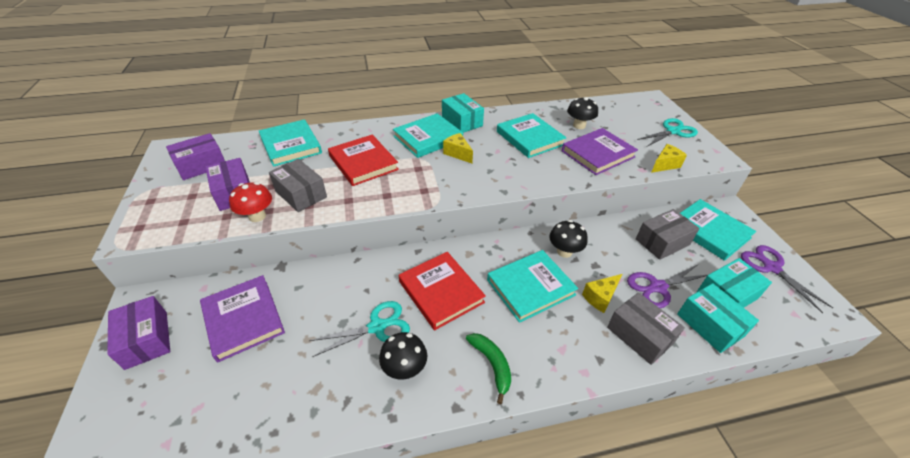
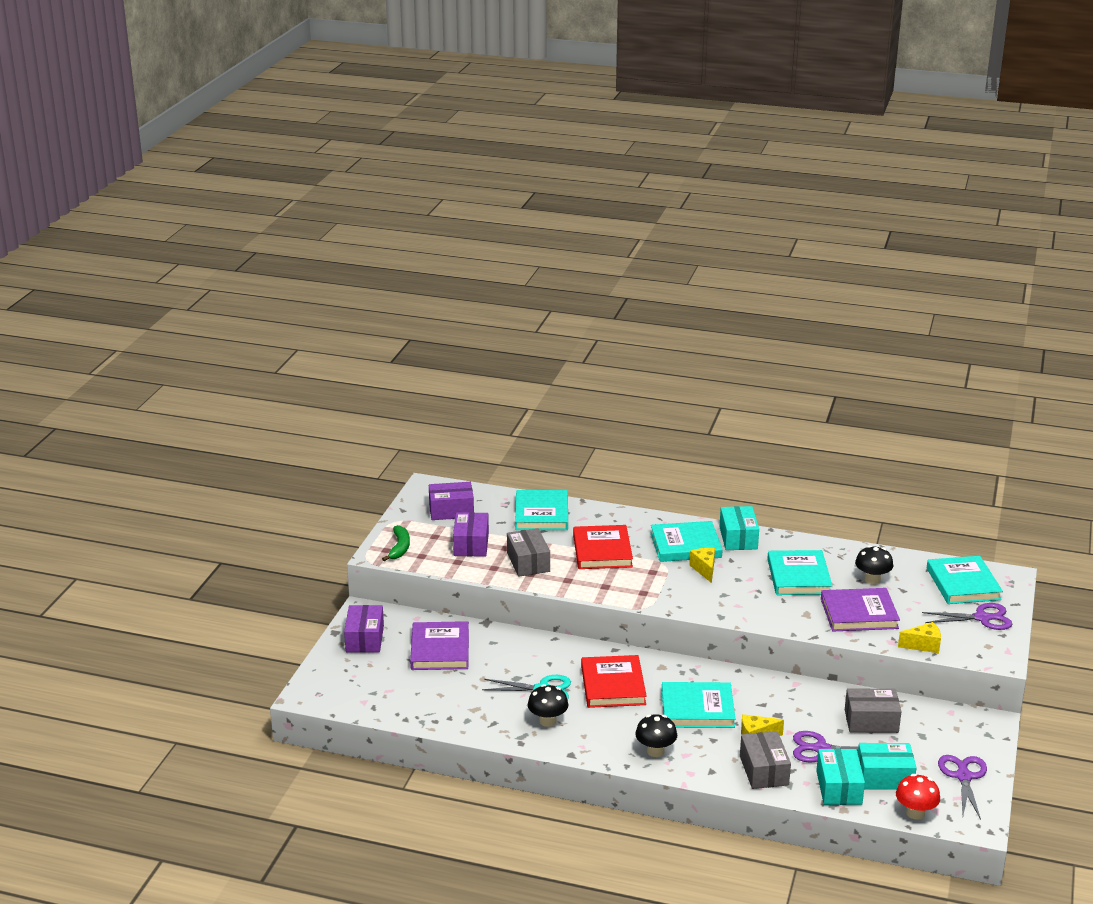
camera: 30 degrees right, 15 degrees down
red mushroom [229,182,272,222] -> red mushroom moved to [896,774,940,820]
green banana [466,333,511,404] -> green banana moved to [382,525,410,561]
black mushroom [549,220,588,258] -> black mushroom moved to [635,714,677,757]
turquoise scissors [637,118,698,147] -> purple scissors [922,603,1012,630]
turquoise book [680,199,756,261] -> turquoise book moved to [927,556,1003,604]

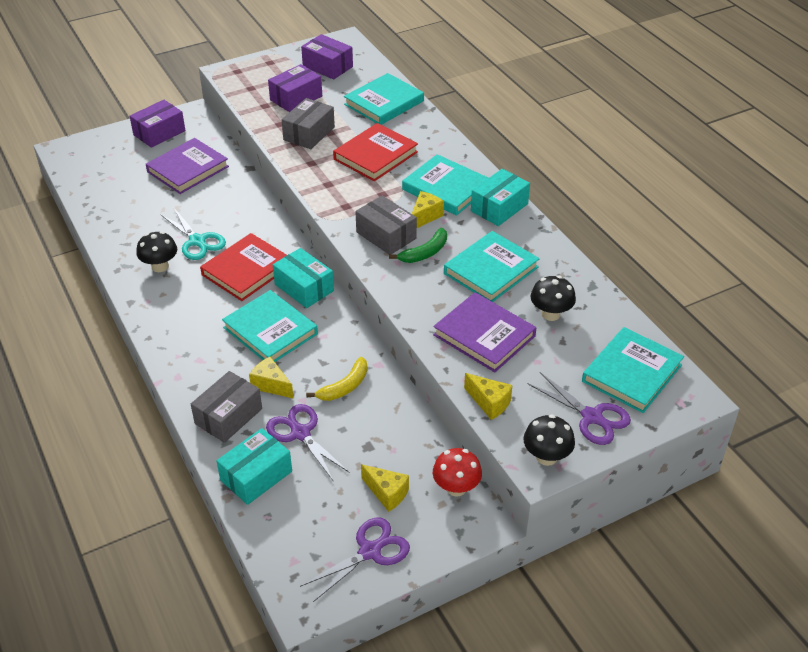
camera: 45 degrees right, 15 degrees up
green banana [382,525,410,561] -> green banana moved to [389,228,447,263]
black mushroom [635,714,677,757] -> black mushroom moved to [523,414,575,466]
grey box [845,688,902,733] -> grey box moved to [355,195,417,254]
turquoise box [858,743,917,790] -> turquoise box moved to [273,248,334,308]
red mushroom [896,774,940,820] -> red mushroom moved to [433,448,482,497]
none -> yellow banana [306,357,367,401]
none -> yellow cheese [361,464,409,512]

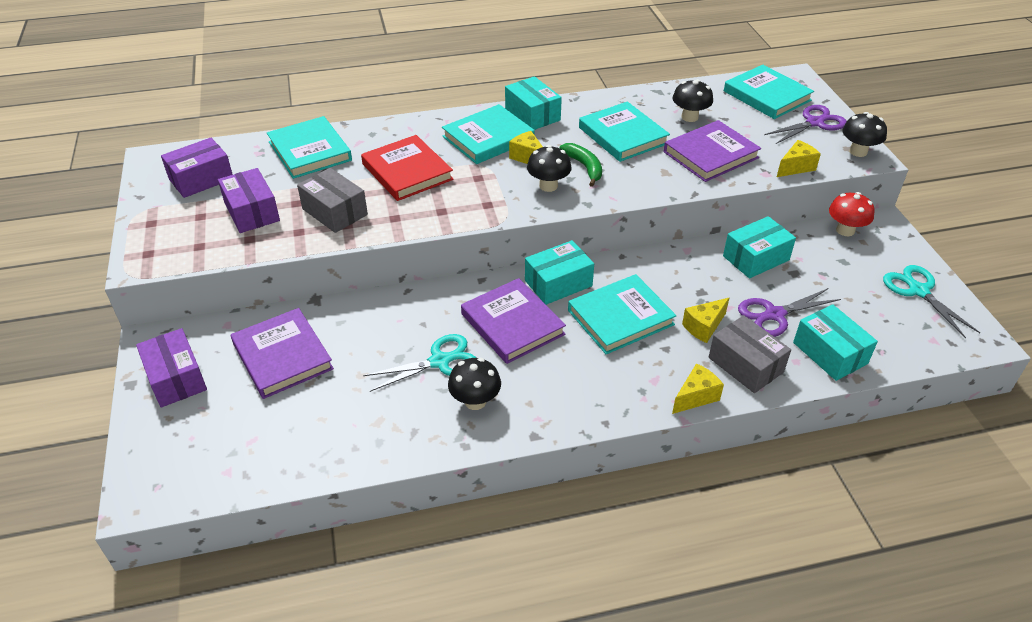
camera: 75 degrees left, 0 degrees up
red book [200,233,287,301] -> purple book [461,278,566,364]
purple scissors [300,518,410,602] -> turquoise scissors [883,265,980,338]
yellow banana [306,357,367,401] -> none
grey box [355,195,417,254] -> black mushroom [527,145,572,192]
yellow cheese [361,464,409,512] -> yellow cheese moved to [672,363,724,414]
none -> turquoise box [723,216,796,278]

